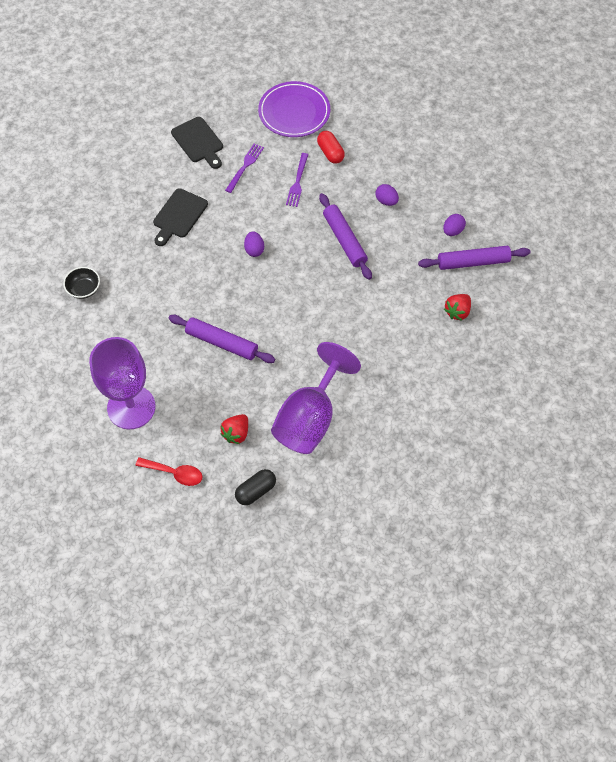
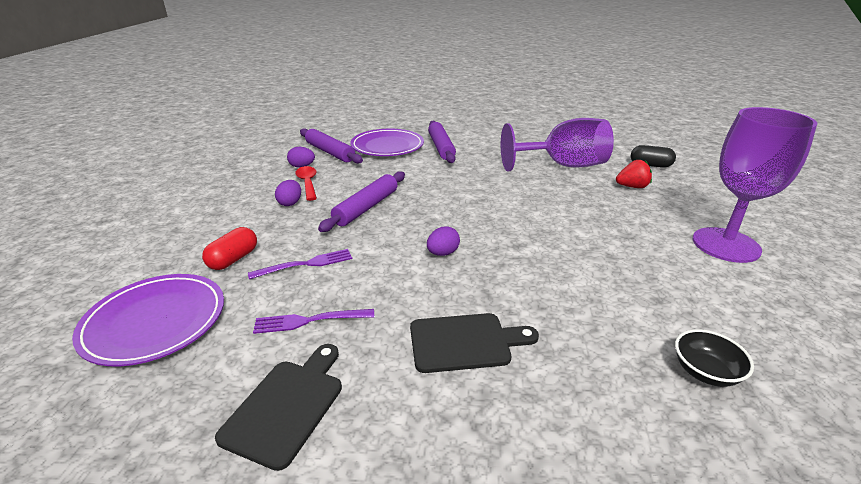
camera: 125 degrees left, 30 degrees down
red spoon [135,457,203,486] -> red spoon moved to [295,166,317,201]
purple rolling pin [169,315,275,363] -> purple rolling pin moved to [428,121,456,163]
red strawberry [444,294,471,321] -> purple plate [350,129,424,156]

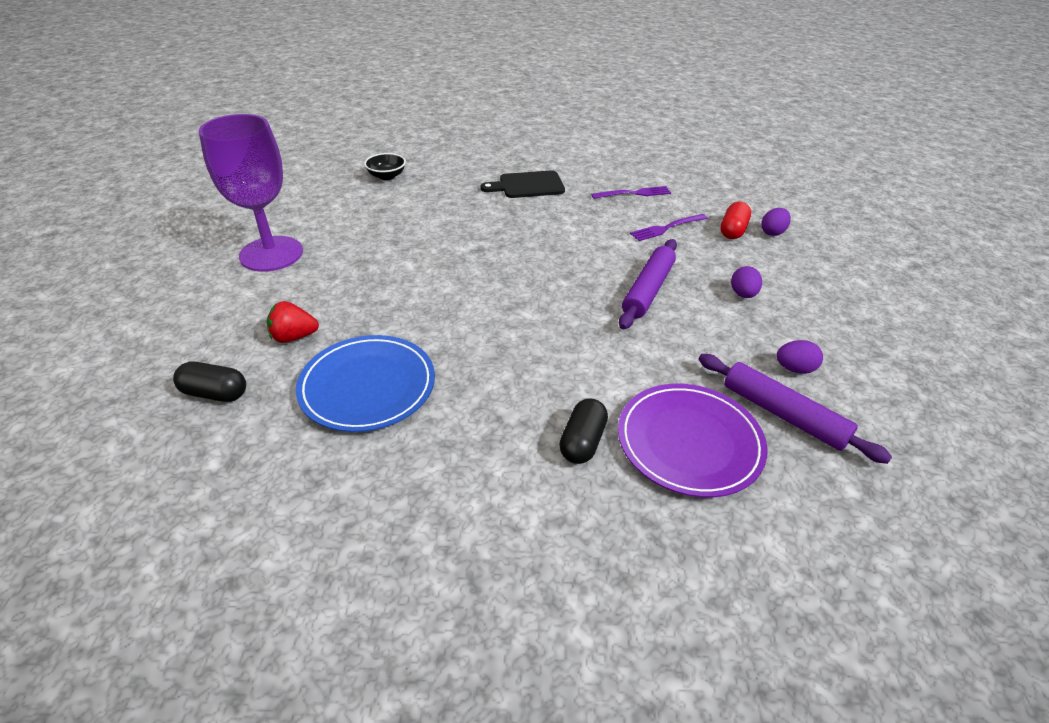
camera: 175 degrees right, 10 degrees up
purple plate [72,274,224,366] -> none
black cutting board [215,344,342,471] -> none
red spoon [295,166,317,201] -> none
purple egg [427,226,460,256] -> purple egg moved to [761,208,791,236]
purple rolling pin [428,121,456,163] -> black capsule [559,398,608,464]
purple goblet [501,118,614,172] -> blue plate [296,335,435,432]

